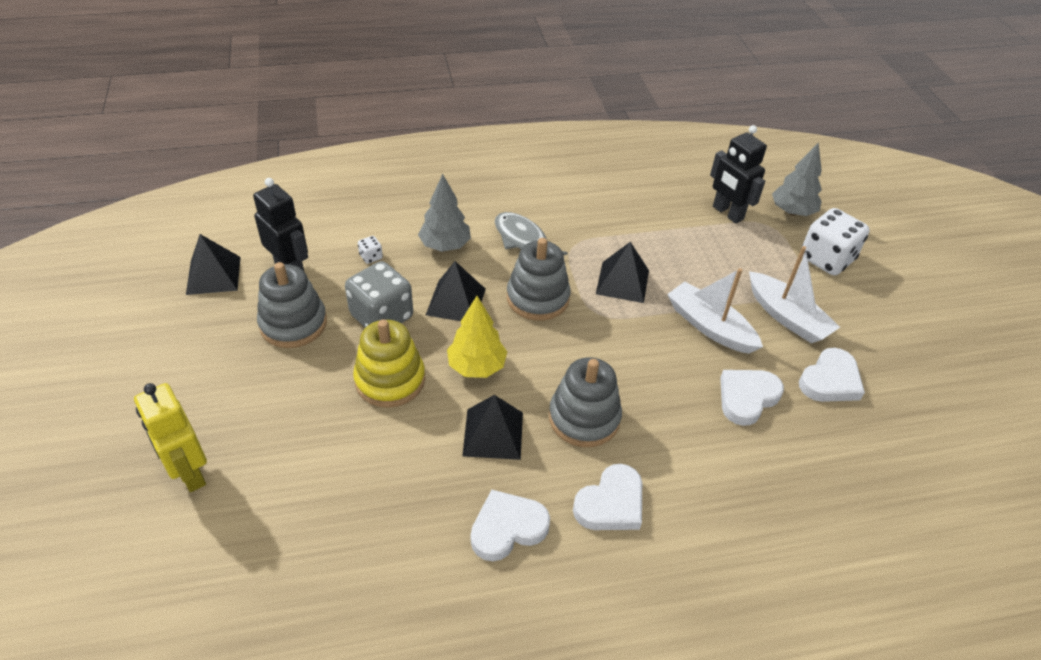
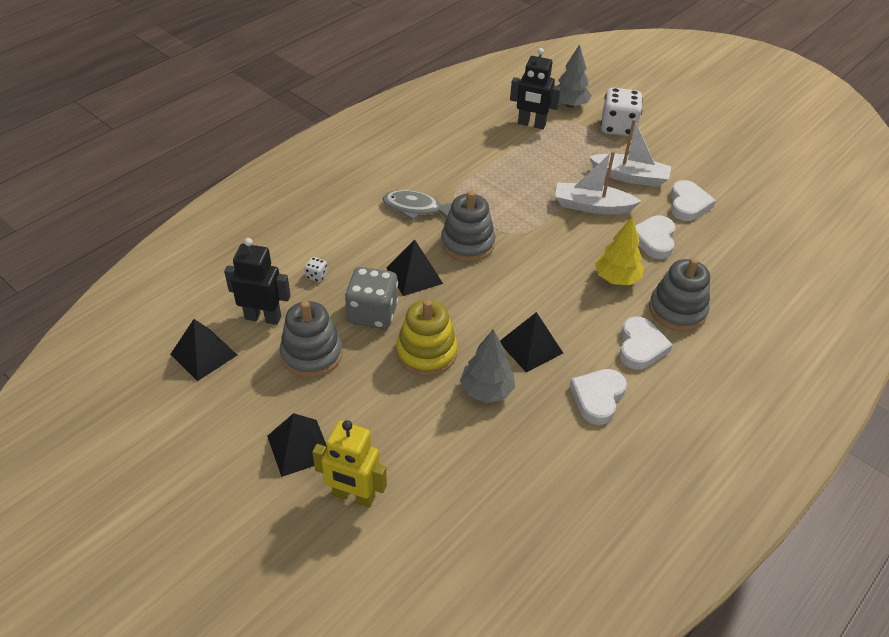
camera: 35 degrees left, 0 degrees up
grey tree [418,174,471,252] -> grey tree moved to [460,329,515,403]
yellow tree [447,296,507,378] -> yellow tree moved to [595,216,644,285]
grey stacking toy [549,357,622,447] -> grey stacking toy moved to [649,258,710,331]
black pyramid [596,242,649,303] -> black pyramid moved to [267,413,327,477]

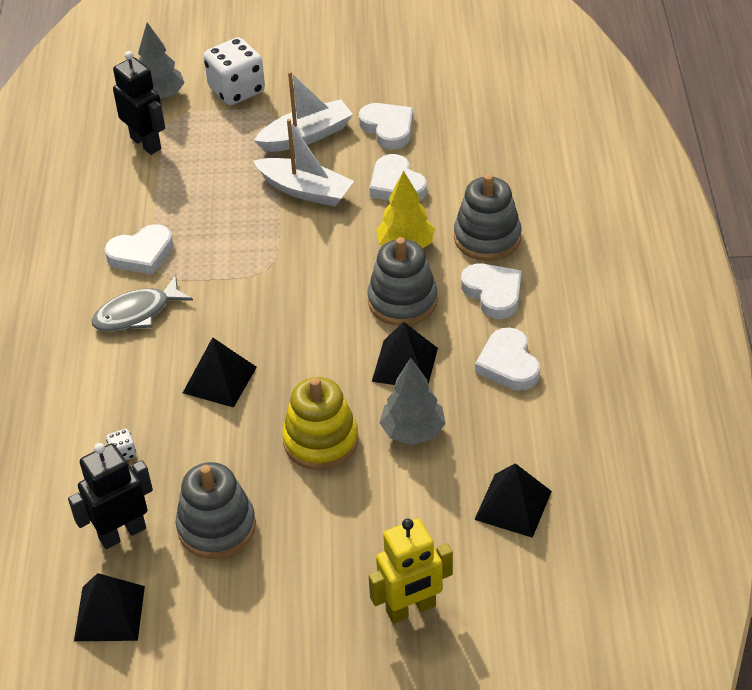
camera: 40 degrees left, 0 degrees up
black pyramid [267,413,327,477] -> black pyramid moved to [474,463,552,538]
grey dice [345,267,399,329] -> none
grey stacking toy [441,191,495,262] -> grey stacking toy moved to [368,237,438,326]
black robot [510,48,561,129] -> black robot turned 105 degrees counterclockwise [113,51,165,155]
white boat [555,151,641,214] -> white boat turned 120 degrees counterclockwise [254,119,354,206]
none -> white heart [105,224,173,275]

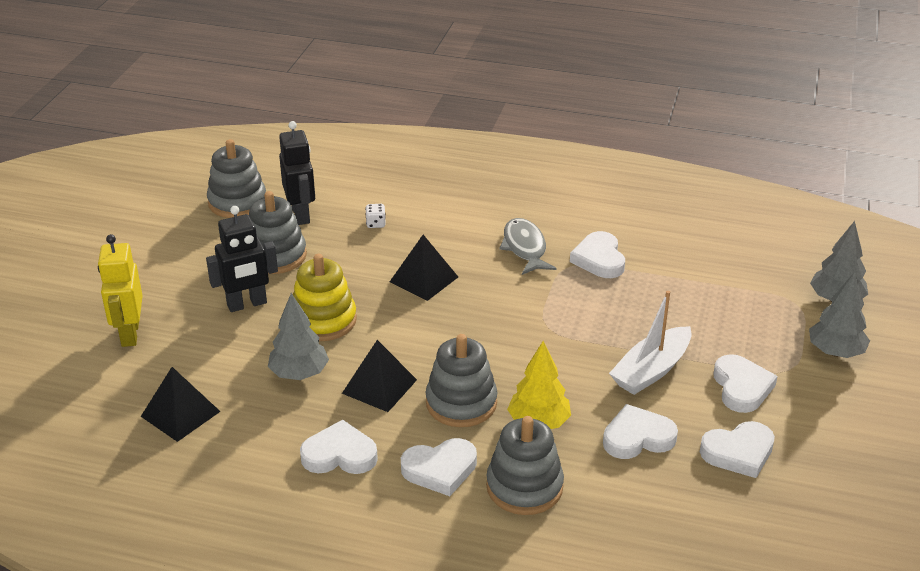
camera: 105 degrees right, 10 degrees down
black pyramid [74,573,145,641] -> grey stacking toy [207,139,266,218]
black robot [113,51,165,155] -> black robot moved to [206,206,278,312]
white dice [204,37,265,105] -> grey tree [809,272,870,358]
white boat [254,71,353,152] -> white heart [714,354,778,413]

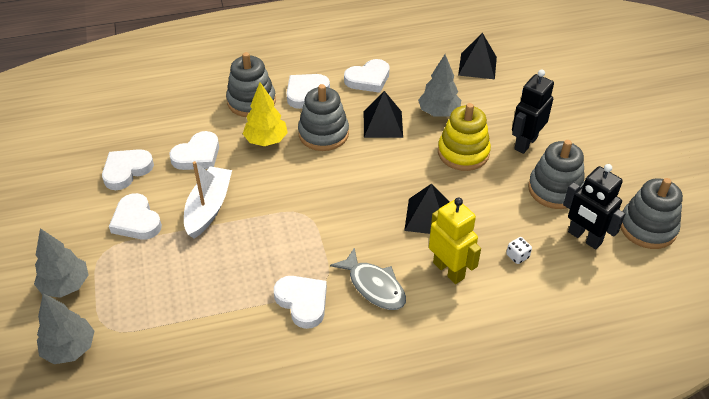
camera: 150 degrees right, 10 degrees up
yellow robot [98,234,143,347] -> yellow robot moved to [429,197,481,284]

